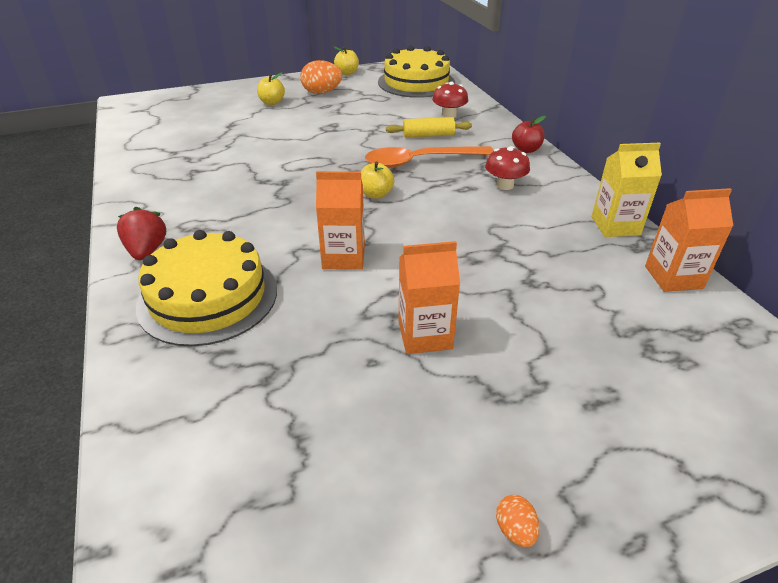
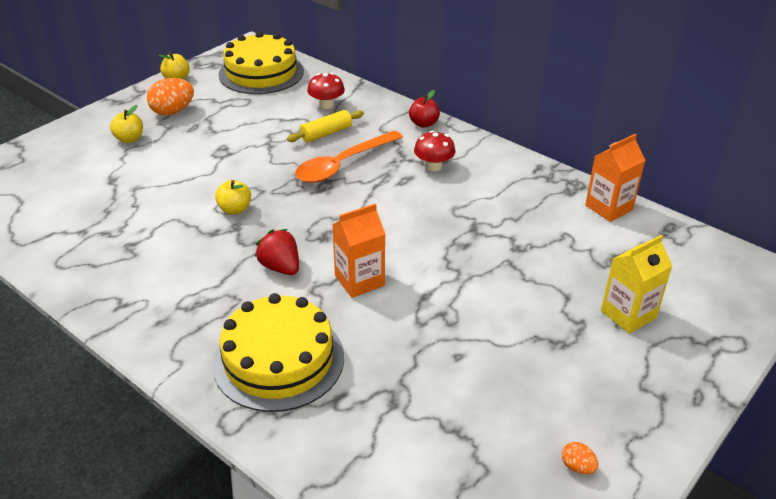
camera: 30 degrees left, 0 degrees up
red strawberry [117,207,166,260] -> red strawberry moved to [255,229,299,275]
yellow apple [361,161,395,199] -> yellow apple moved to [215,180,251,215]
orange carton [399,241,460,354] -> none
orange egg [496,495,540,547] -> orange egg moved to [562,442,598,474]
yellow carton [592,143,662,237] -> yellow carton moved to [601,235,672,334]

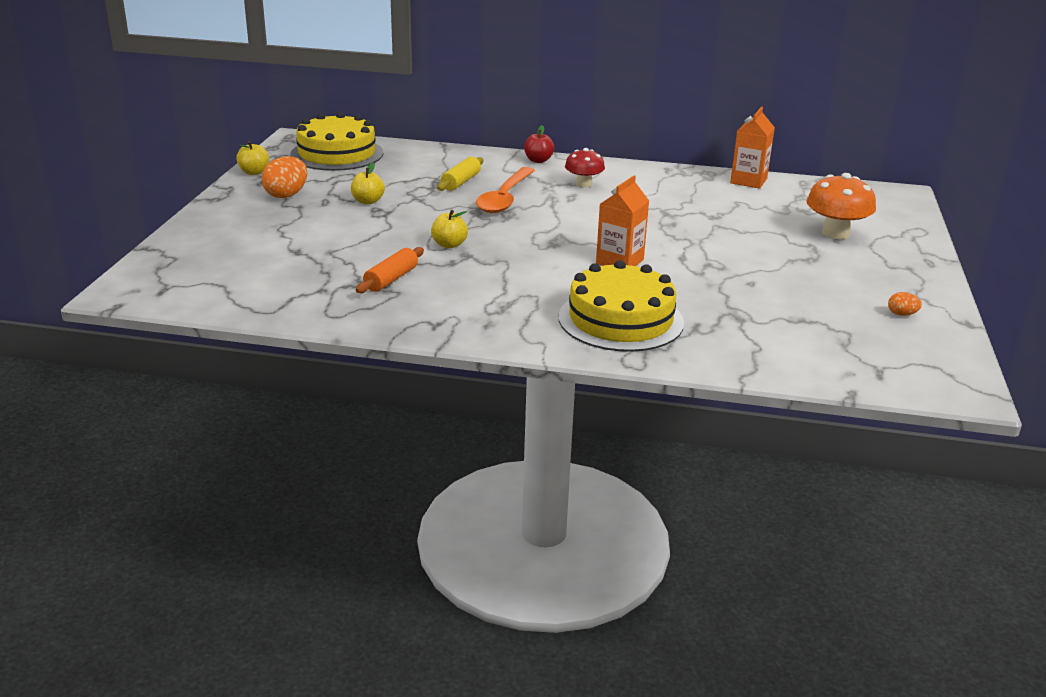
camera: 30 degrees left, 10 degrees down
yellow apple [110,105,143,143] -> yellow apple moved to [351,163,385,204]
red strawberry [255,229,299,275] -> none
red mushroom [307,73,345,109] -> none
yellow carton [601,235,672,334] -> orange mushroom [806,173,876,239]
none -> orange rolling pin [356,247,424,293]

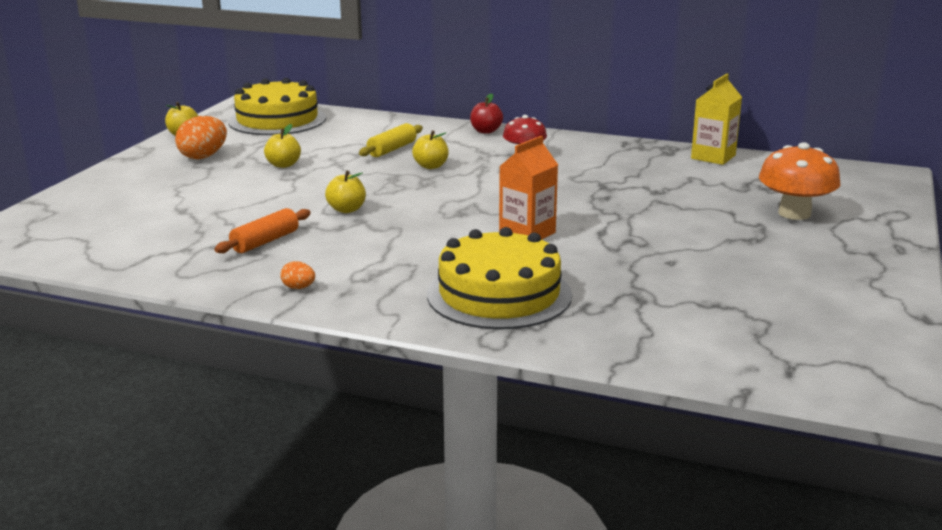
camera: 10 degrees right, 5 degrees down
orange spoon [476,167,535,213] -> yellow apple [412,130,449,169]
orange carton [730,107,775,189] -> yellow carton [691,74,742,165]
orange egg [888,292,922,316] -> orange egg moved to [280,261,315,289]

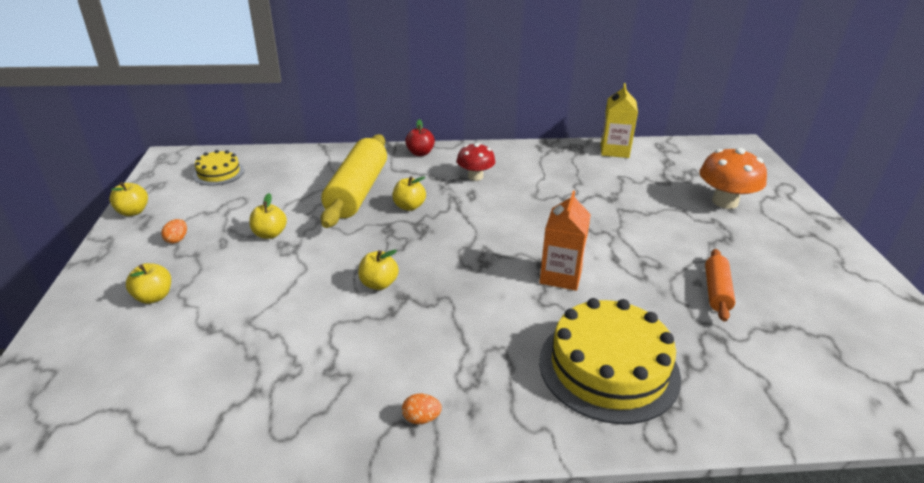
camera: 25 degrees left, 10 degrees up
orange egg [175,116,227,159] -> orange egg [161,219,187,244], size x0.50
orange rolling pin [214,208,311,253] -> orange rolling pin moved to [705,249,735,322]
yellow cake [228,78,326,135] -> yellow cake [193,150,244,185], size x0.52
yellow rolling pin [359,123,423,157] -> yellow rolling pin [321,134,387,228], size x1.93
none -> yellow apple [126,263,171,304]

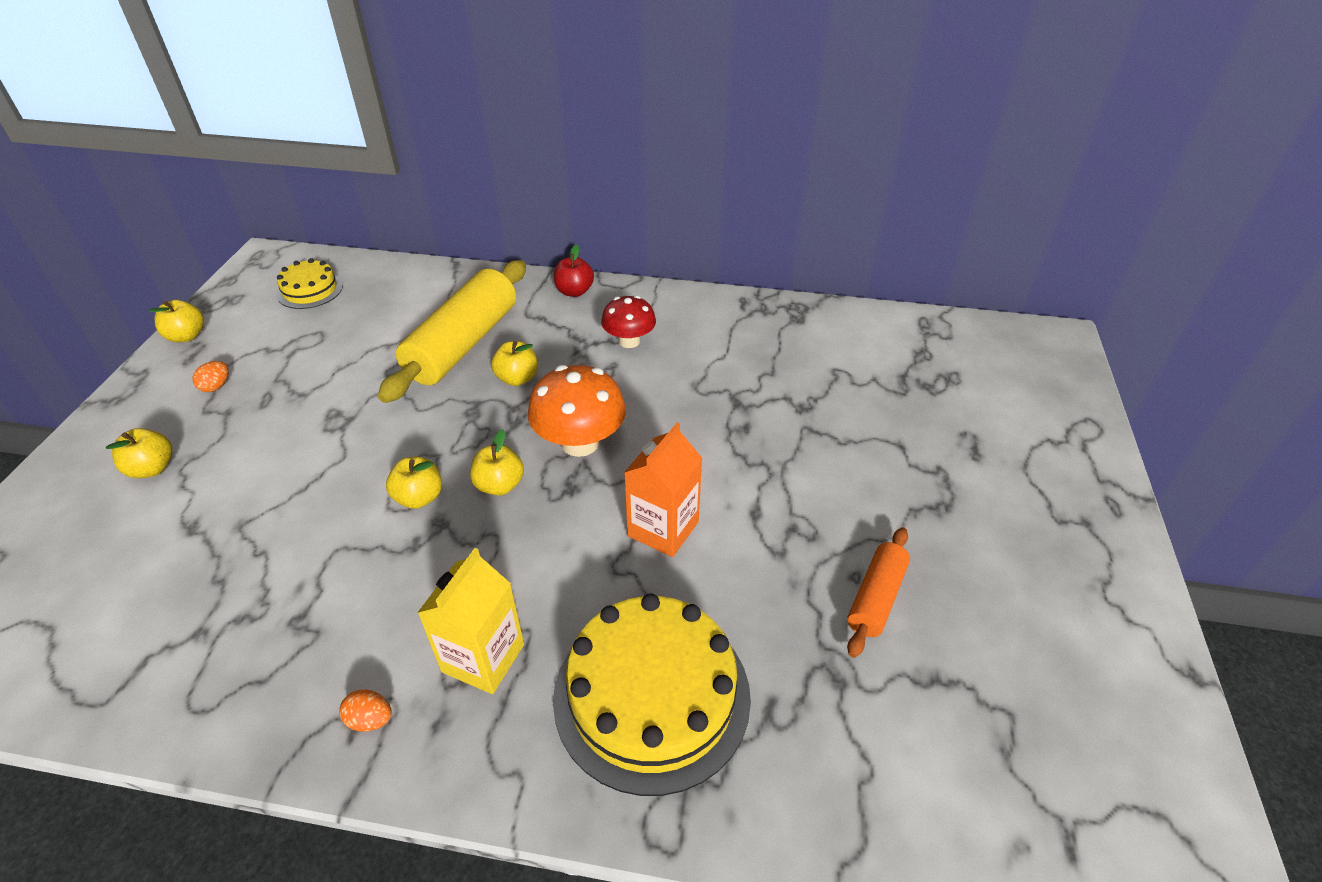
camera: 15 degrees right, 10 degrees up
yellow apple [249,193,287,239] -> yellow apple moved to [470,429,524,496]
yellow carton [601,83,638,158] -> yellow carton moved to [417,548,524,694]
orange mushroom [700,148,767,209] -> orange mushroom moved to [528,365,626,457]

